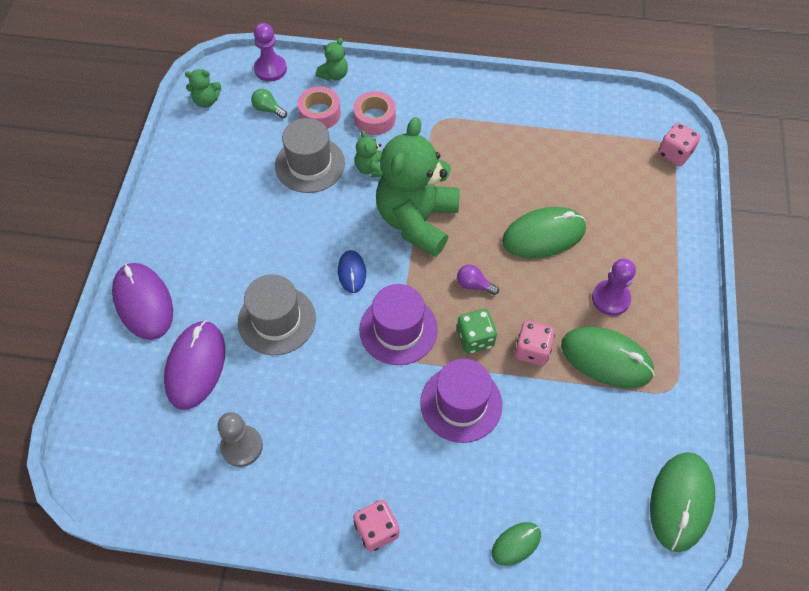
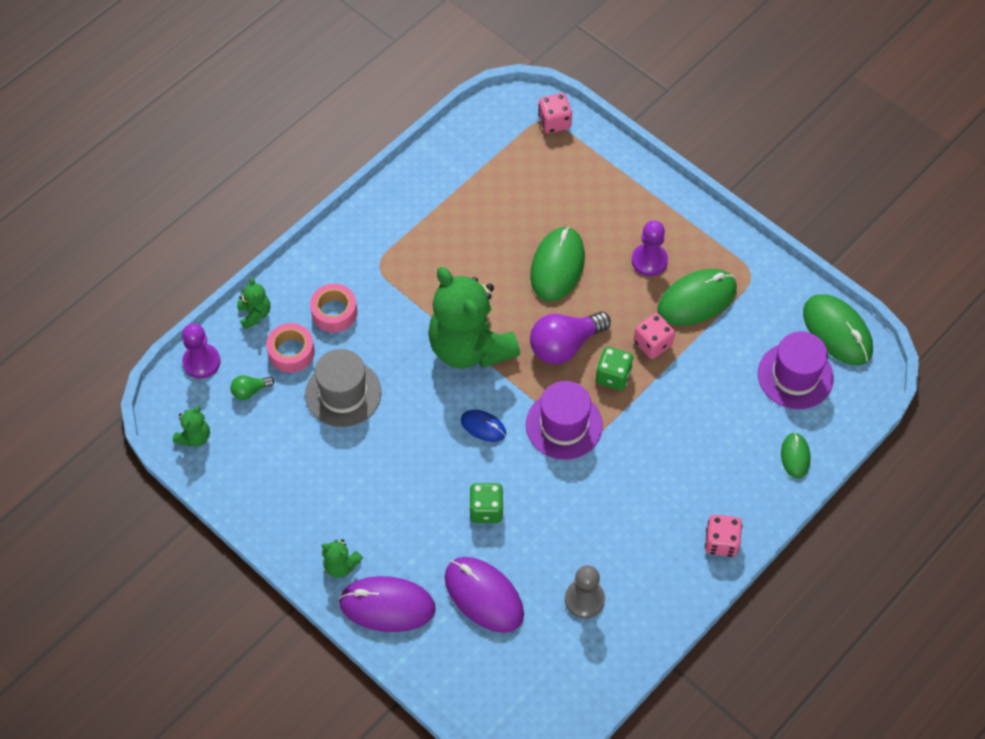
camera: 55 degrees left, 0 degrees up
grey hat [238,274,316,355] -> green dice [469,483,504,523]
green teddy bear [355,130,383,177] -> green teddy bear moved to [321,539,363,578]
purple hat [420,359,502,443] -> purple hat moved to [758,331,834,409]
purple light bulb [457,264,499,295] -> purple light bulb [530,312,611,364], size x2.05

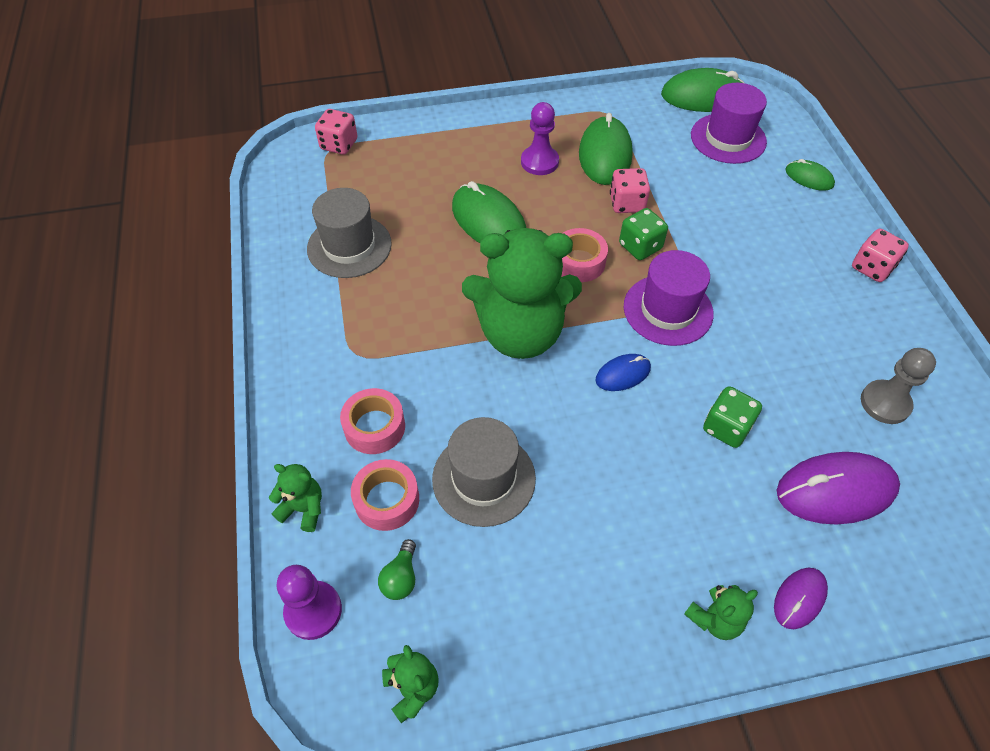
camera: 55 degrees left, 5 degrees down
purple mouse [339,576,436,632] -> purple mouse [774,568,828,629], size x0.54
purple light bulb [530,312,611,364] -> pink tape [562,228,608,282]
none -> grey hat [307,188,392,278]

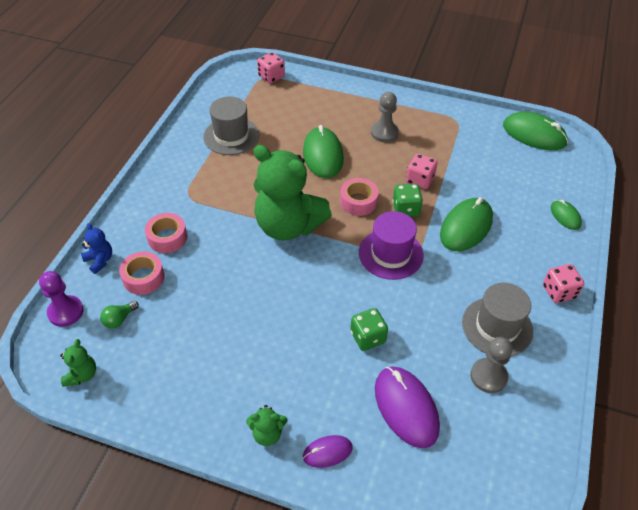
camera: 30 degrees right, 5 degrees down
green teddy bear [269,464,322,532] -> blue teddy bear [81,223,112,274]
grey hat [432,417,536,527] -> grey hat moved to [462,283,533,356]
purple pawn [521,102,559,175] -> grey pawn [371,92,399,142]
green mouse [579,113,633,185] -> green mouse moved to [440,197,493,251]
blue mouse [595,354,651,391] -> none
purple hat [691,83,767,164] -> none
purple mouse [777,452,900,524] -> purple mouse turned 45 degrees clockwise [375,366,440,448]

